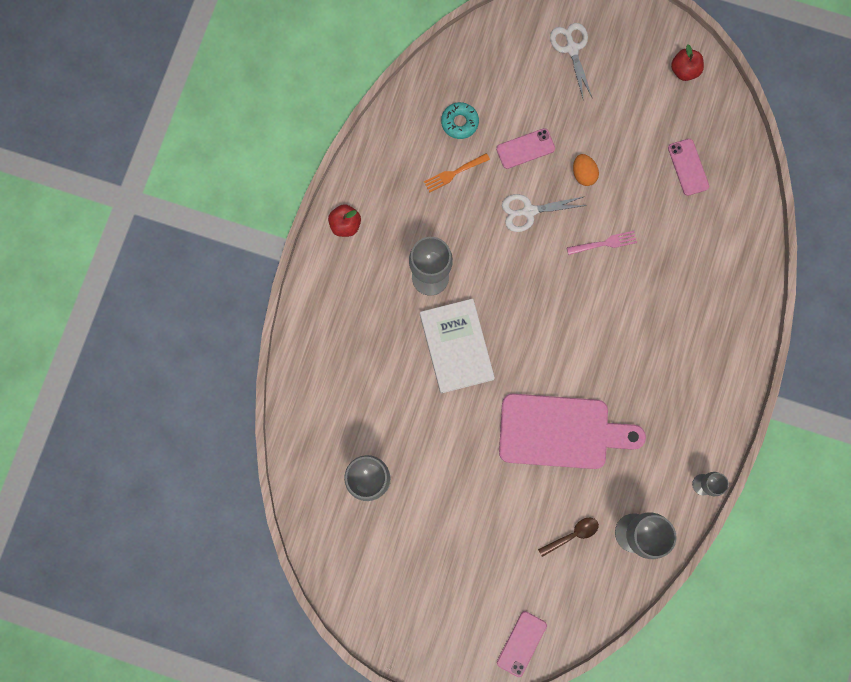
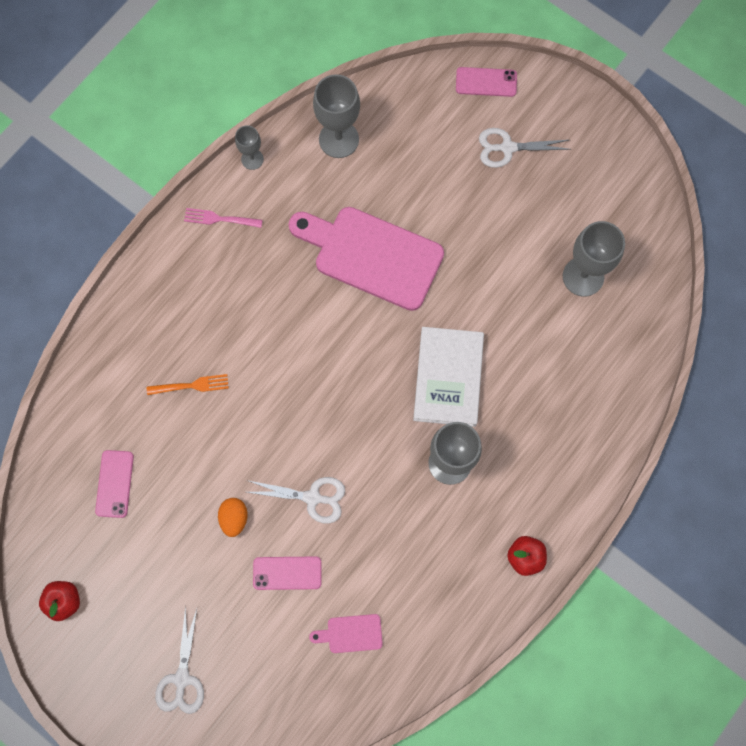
camera: 160 degrees left, 5 degrees down
orange fork [424,153,490,192] -> orange fork moved to [147,374,229,395]
turquoise donut [441,102,479,139] -> pink cutting board [309,614,383,653]
pink phone [497,611,547,677] -> pink phone turned 45 degrees clockwise [456,67,517,97]
brown spoon [538,518,599,557] -> none
pink fork [567,231,637,255] -> pink fork moved to [184,208,263,228]
none -> white scissors [479,128,572,168]

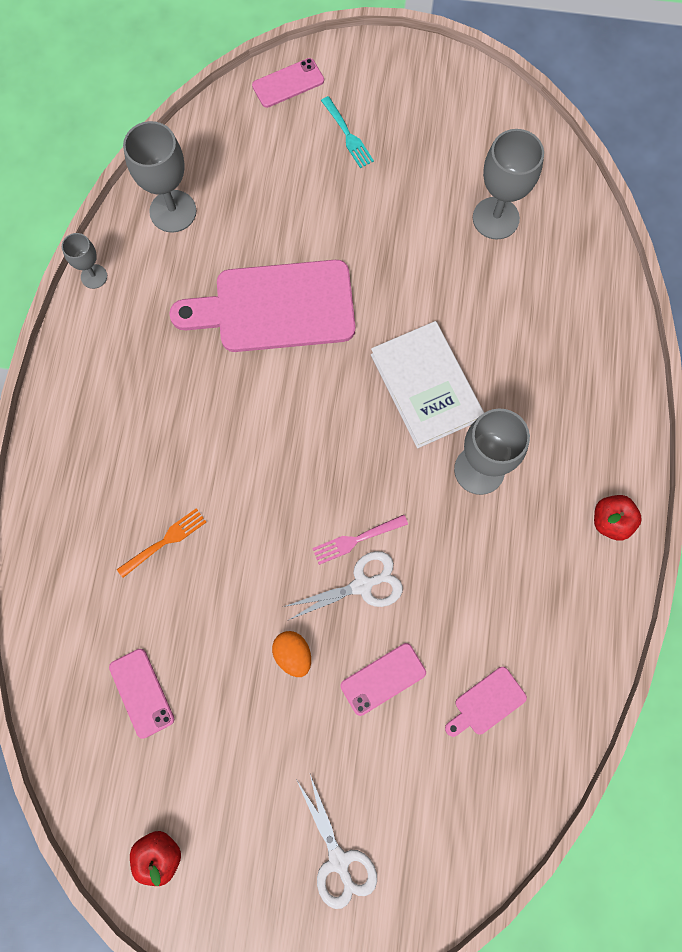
camera: 30 degrees left, 0 degrees up
pink fork [184,208,263,228] -> pink fork moved to [312,515,408,565]
white scissors [479,128,572,168] -> turquoise fork [321,96,374,168]

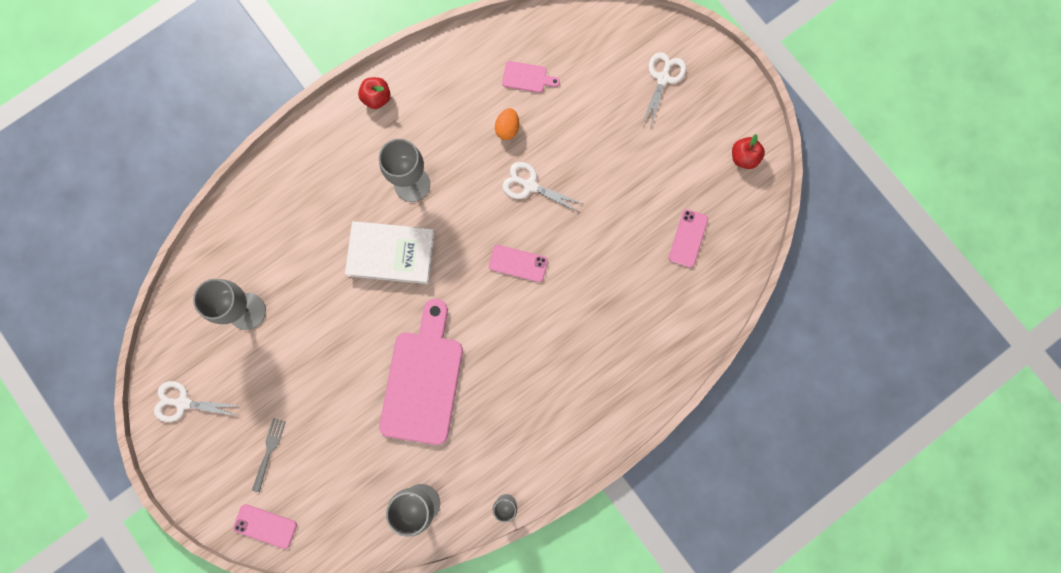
camera: 135 degrees left, 5 degrees up
orange fork [117,508,206,578] -> none
pink cutting board [169,260,355,352] -> pink cutting board turned 120 degrees counterclockwise [379,299,463,445]
orange egg [272,631,311,677] -> orange egg moved to [495,108,519,140]
pink fork [312,515,408,565] -> none
turquoise fork [321,96,374,168] -> grey fork [252,418,286,492]
pink phone [340,643,426,716] -> pink phone moved to [489,245,548,282]
white book [371,321,484,448] -> white book turned 75 degrees clockwise [345,221,435,284]
none -> white scissors [154,381,240,422]

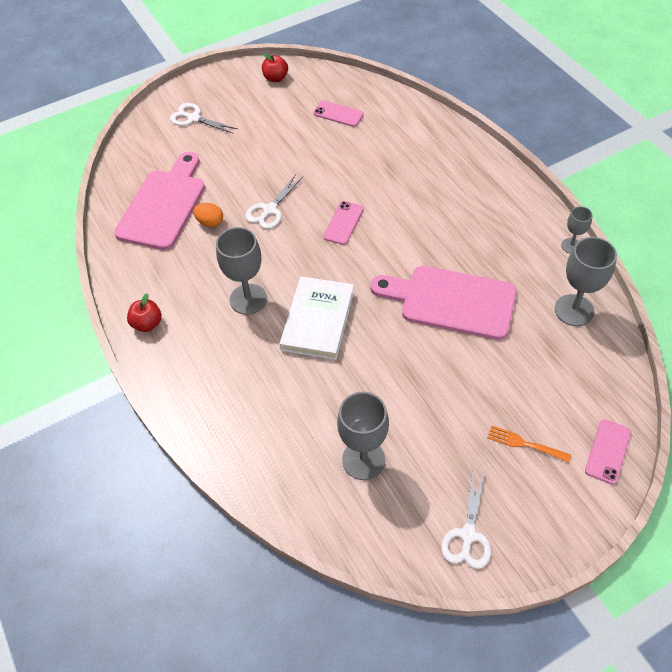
camera: 80 degrees left, 25 degrees down
grey fork [252,418,286,492] -> orange fork [487,426,571,462]
pink cutting board [502,61,560,93] -> pink cutting board [114,152,205,250], size x2.36

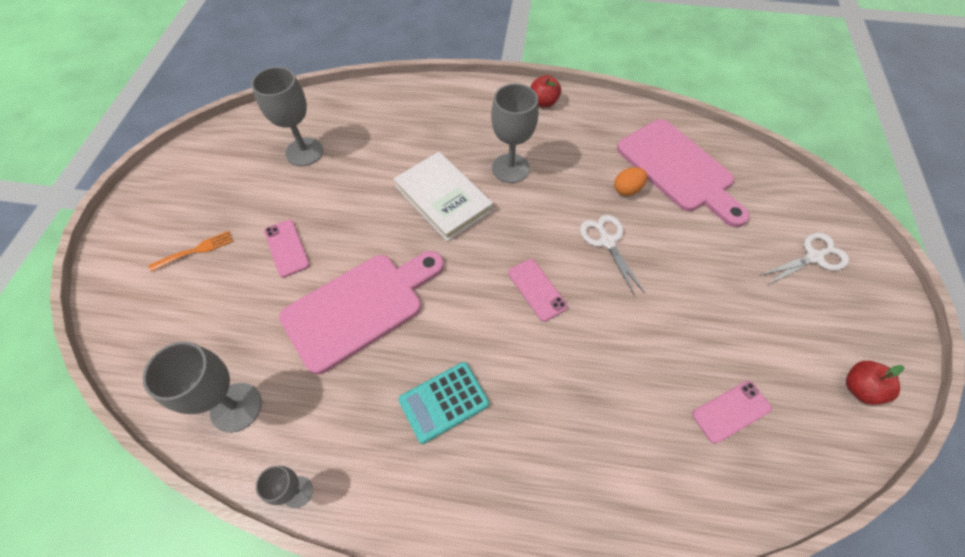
camera: 125 degrees right, 5 degrees up
white scissors [441,472,491,569] -> none
pink phone [585,419,631,484] -> pink phone moved to [264,220,310,277]
none -> turquoise calculator [398,362,489,444]

